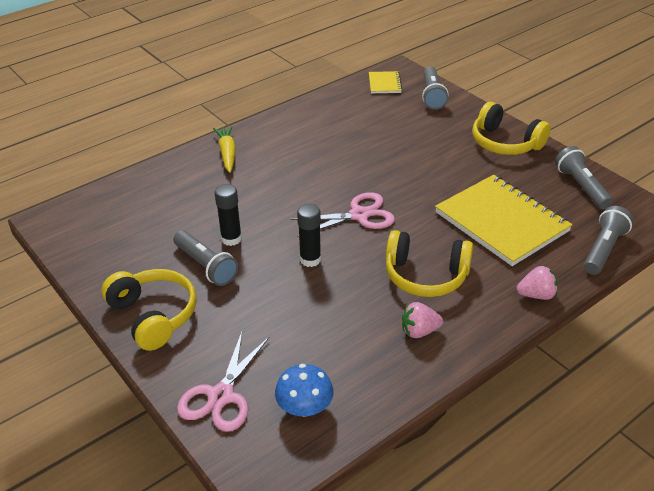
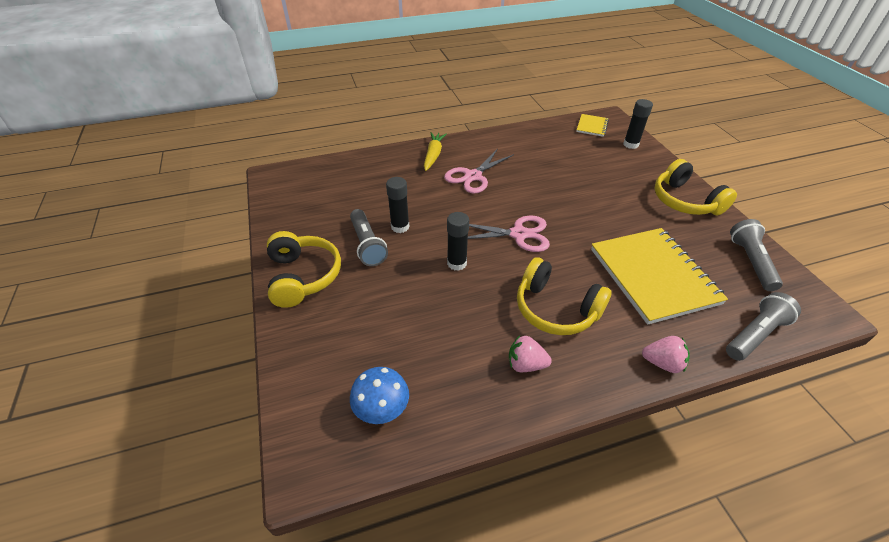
camera: 20 degrees right, 5 degrees up
pink scissors [177,332,270,432] -> pink scissors moved to [444,150,514,194]
grey flashlight [422,66,449,110] -> black glue stick [624,99,653,149]

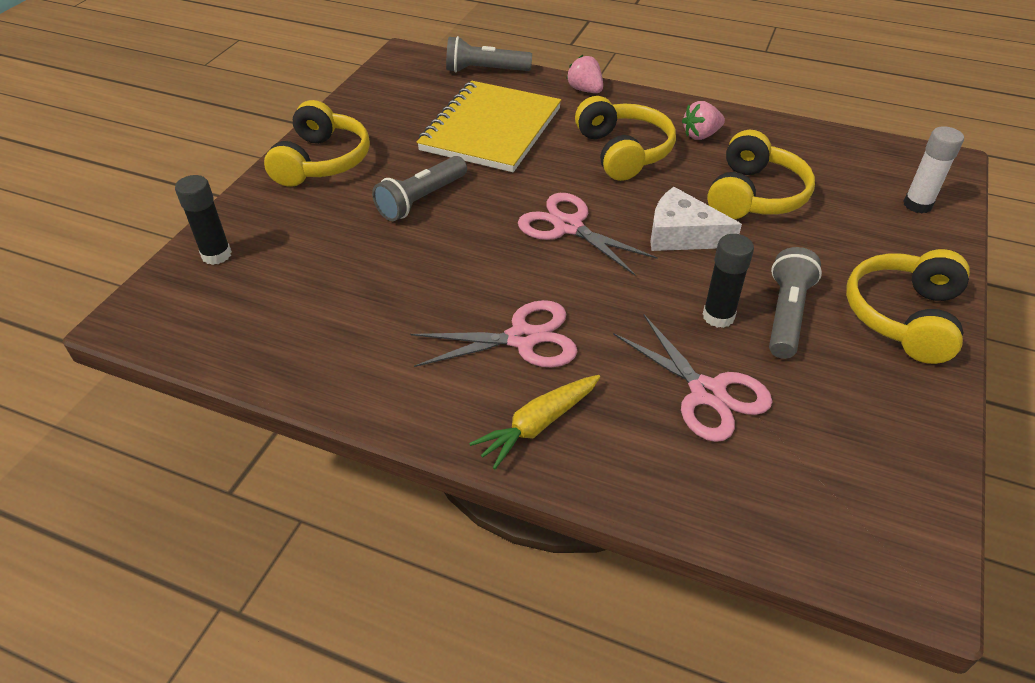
camera: 140 degrees left, 0 degrees up
blue mushroom [350,367,409,424] -> none
black glue stick [447,212,469,271] -> white cheese [650,187,742,251]
pink strawberry [509,335,552,372] -> pink strawberry turned 105 degrees clockwise [682,101,725,140]
yellow notebook [576,114,609,137] -> none
grey flashlight [730,219,783,291] -> grey flashlight moved to [372,156,467,221]
none -> pink scissors [613,315,773,442]
none -> yellow headphones [707,130,815,219]
none -> white glue stick [903,126,964,214]

